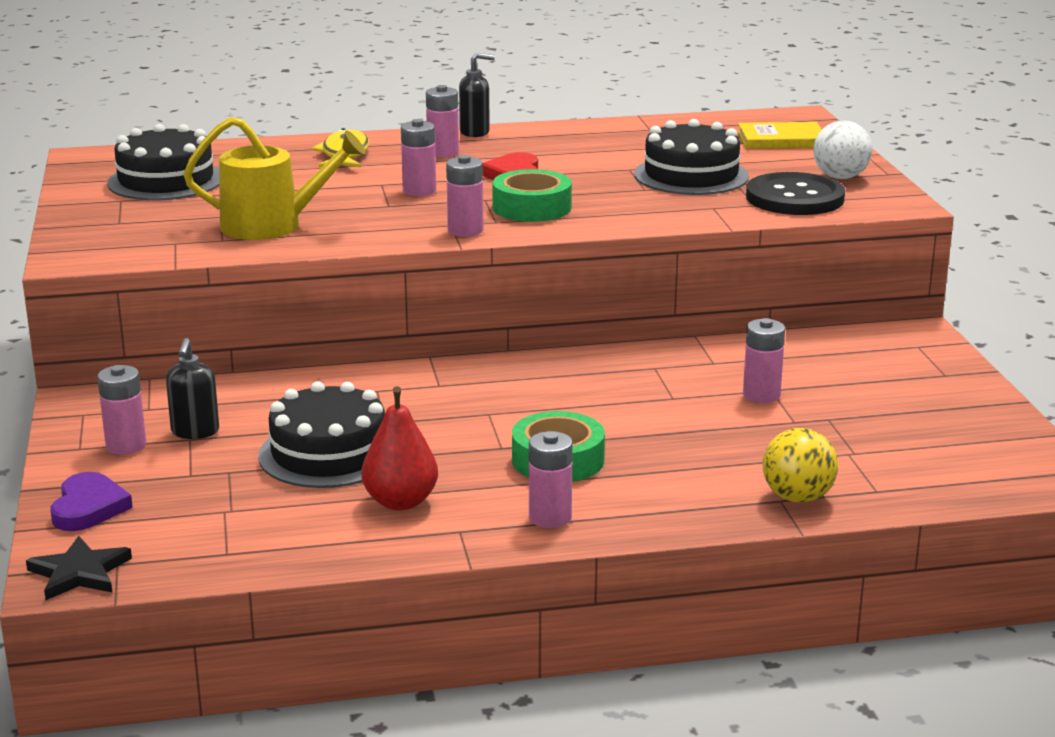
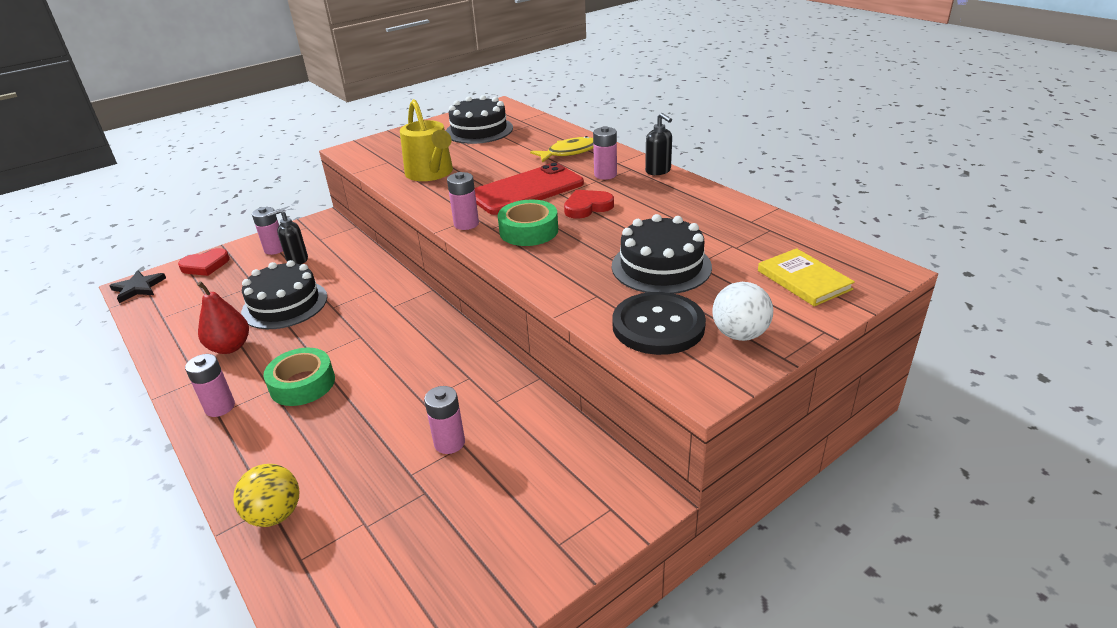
camera: 65 degrees right, 10 degrees up
purple heart [50,472,133,531] -> red heart [178,248,230,276]
pink battery [401,119,436,196] -> red phone [474,163,584,215]

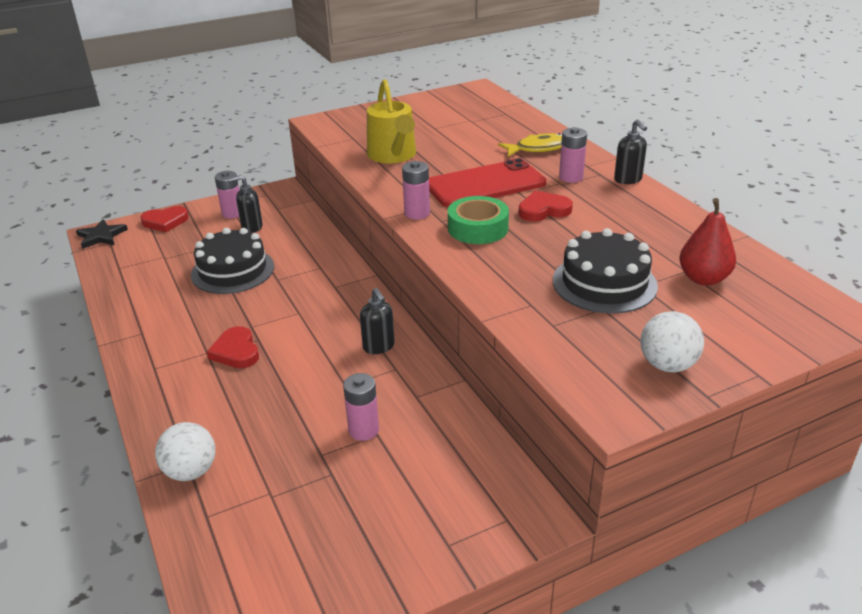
camera: 10 degrees right, 0 degrees up
pink battery [185,354,235,417] -> none
red pear [197,281,249,354] -> red pear moved to [679,198,736,286]
yellow ball [233,464,299,527] -> white ball [155,422,215,481]
green tape [263,348,335,406] -> red heart [207,326,259,368]
black cake [446,95,513,144] -> none
black button [612,292,706,355] -> none
yellow book [758,248,855,306] -> none
none -> black soap dispenser [360,288,395,354]

